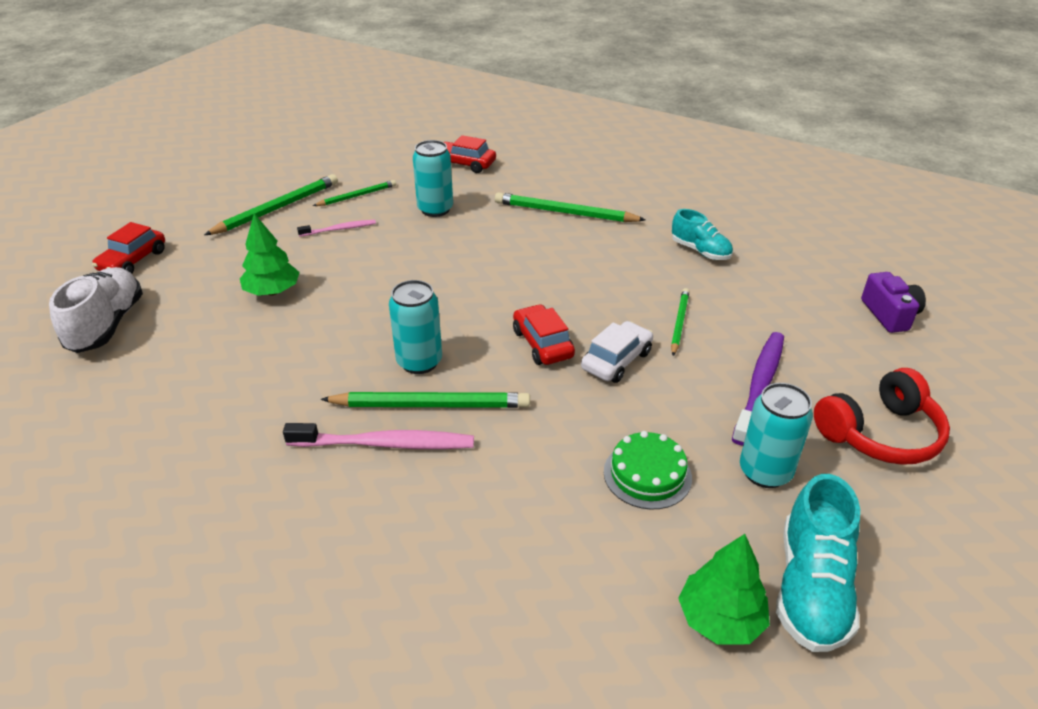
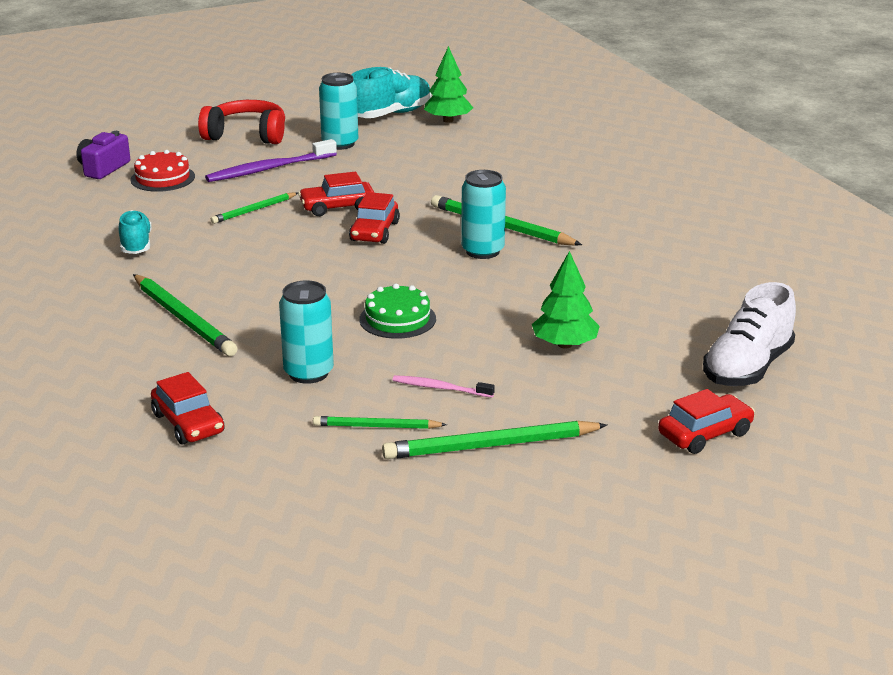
camera: 145 degrees left, 10 degrees down
pink toothbrush [283,423,474,449] -> none
white car [581,321,653,383] -> red car [298,172,374,216]
green cake [604,431,692,510] -> green cake moved to [359,284,436,339]
none -> red cake [131,150,195,192]

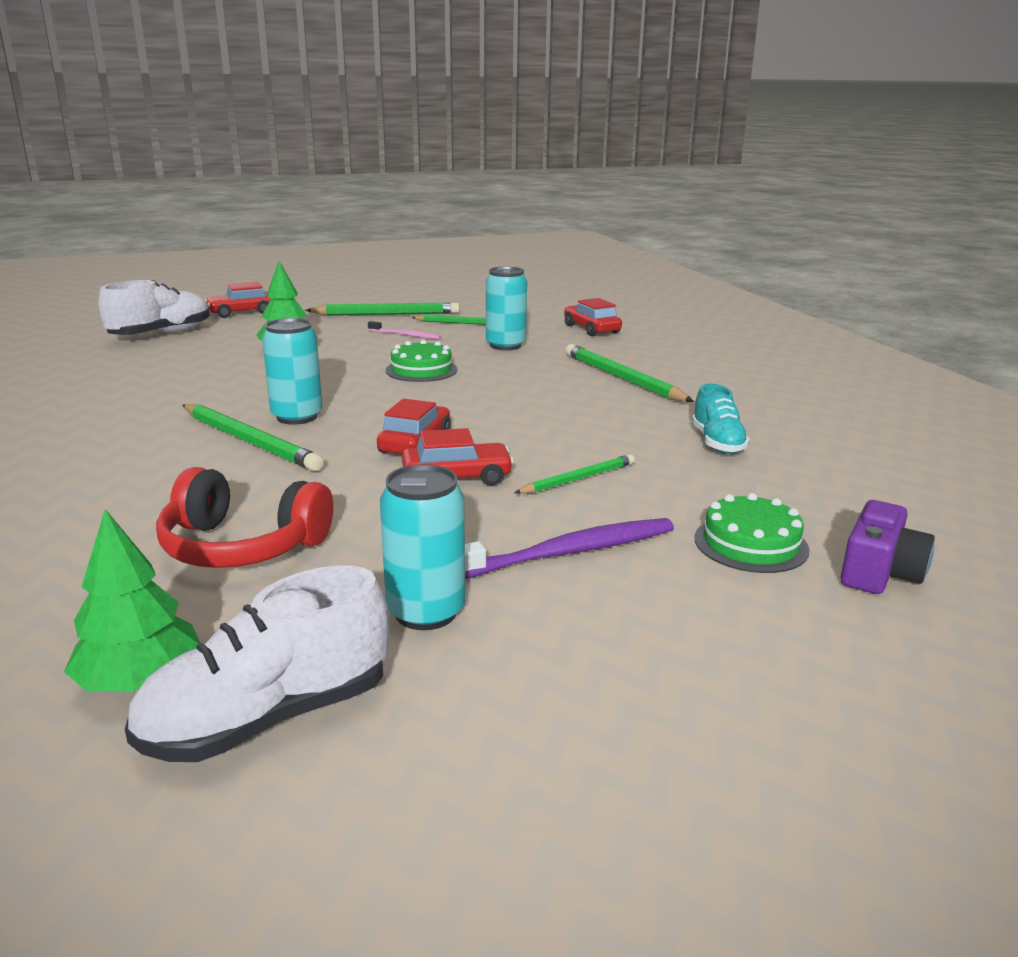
camera: 175 degrees left, 5 degrees down
red cake [131,150,195,192] -> green cake [694,493,809,573]
red headphones [198,100,285,144] -> red headphones moved to [156,467,333,568]
turquoise shoe [351,67,431,118] -> white shoe [125,565,389,762]

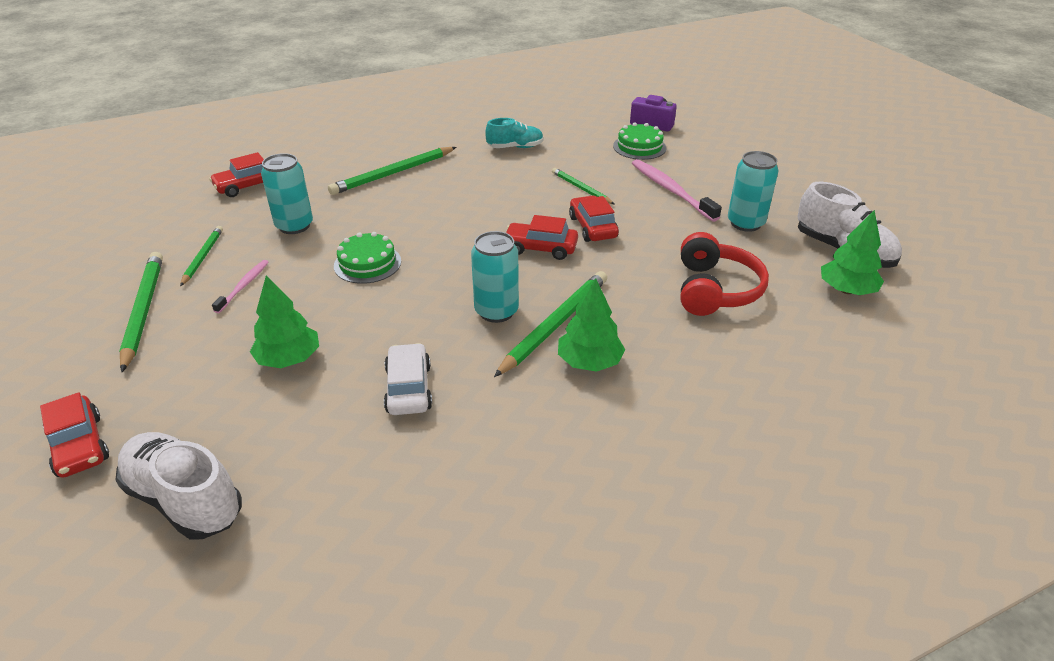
camera: 95 degrees left, 15 degrees up
purple toothbrush [465,518,674,579] -> pink toothbrush [632,159,722,222]
none -> white car [384,343,432,415]
none -> green tree [558,278,625,372]

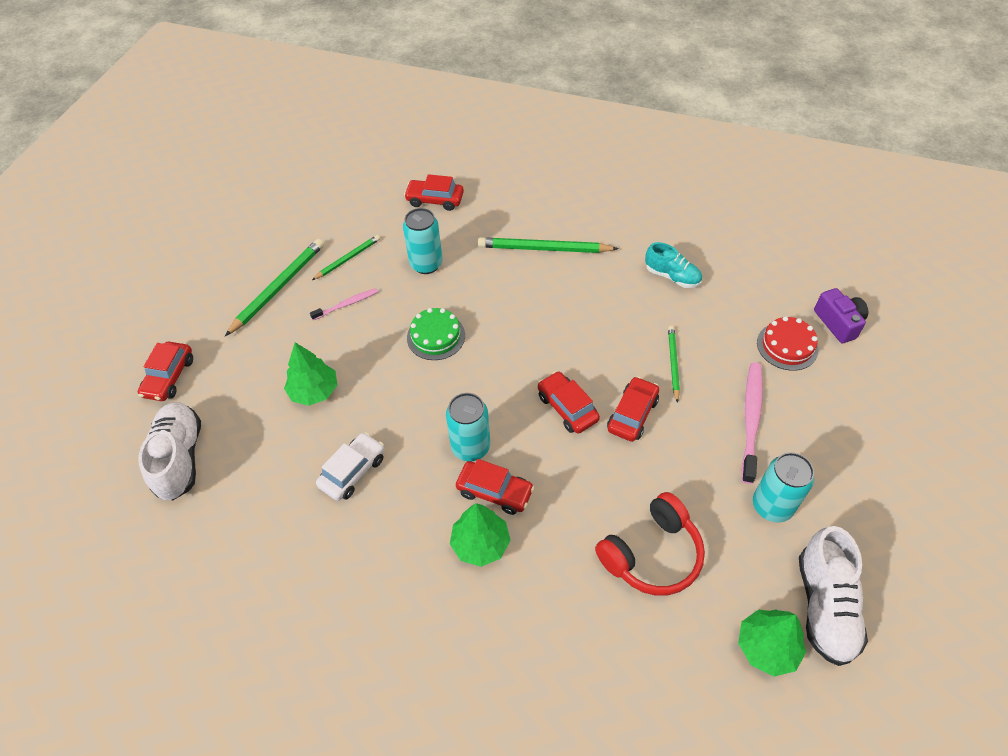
camera: 45 degrees right, 15 degrees up
green pencil [494,271,607,377] -> red car [456,459,534,515]
green cake [613,123,667,160] -> red cake [757,316,818,371]

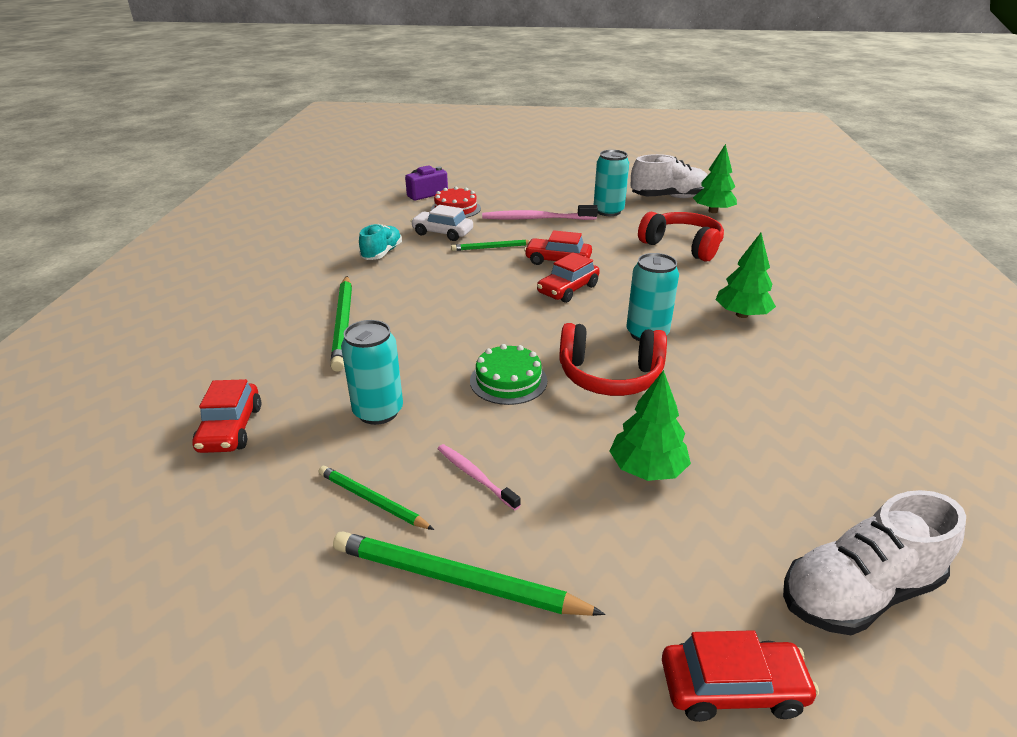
camera: 105 degrees left, 20 degrees down
white car [316,432,384,501] -> white car moved to [411,205,473,241]
red car [456,459,534,515] -> none
none -> red headphones [559,323,667,396]

